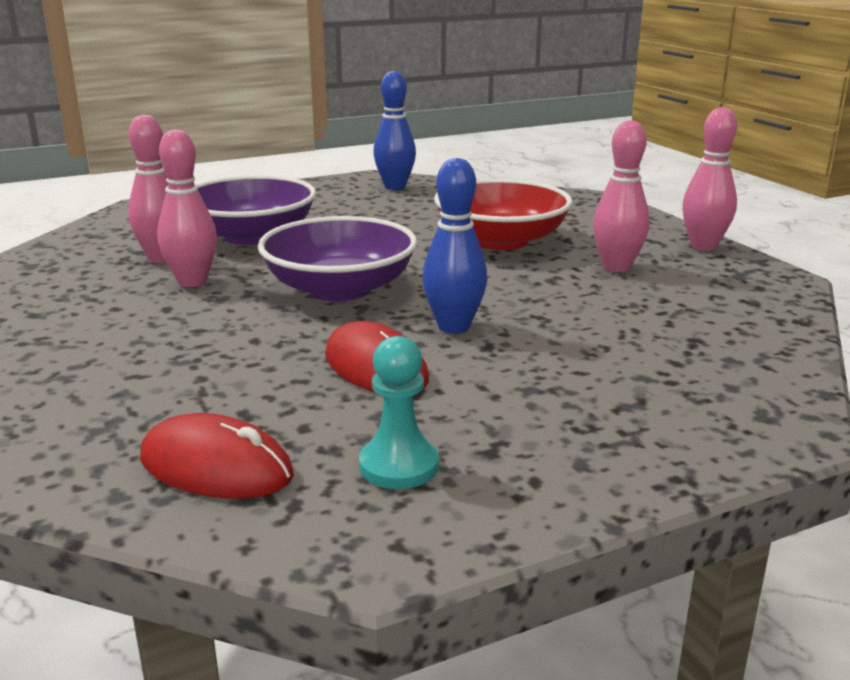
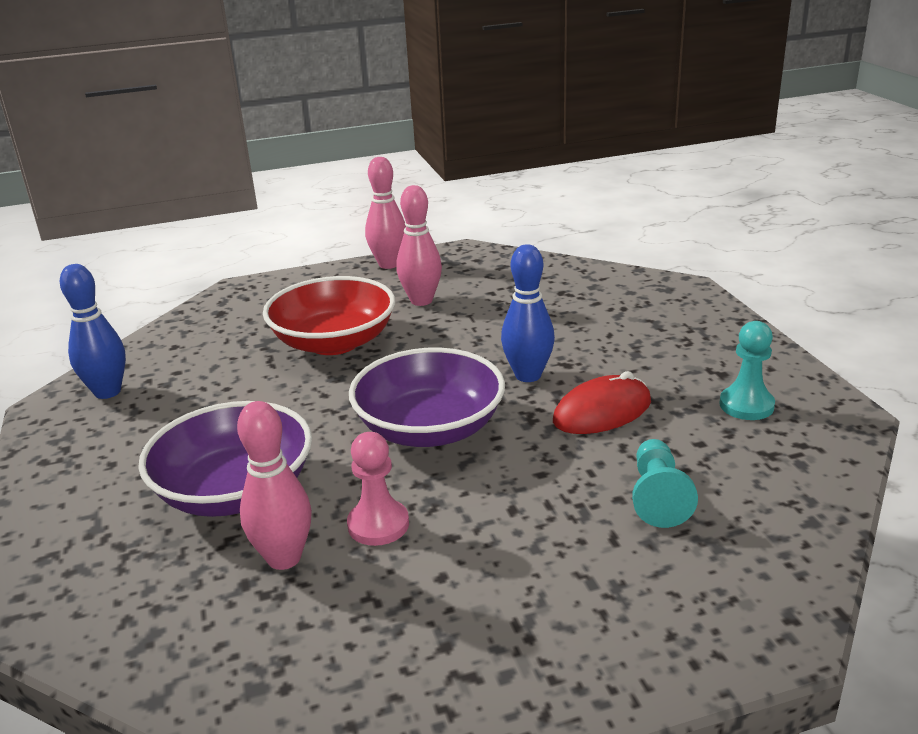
camera: 80 degrees left, 5 degrees up
red mouse [140,413,294,498] -> none
pink bowling pin [157,130,217,287] -> pink pawn [347,432,409,546]
none -> turquoise pawn [632,439,698,528]

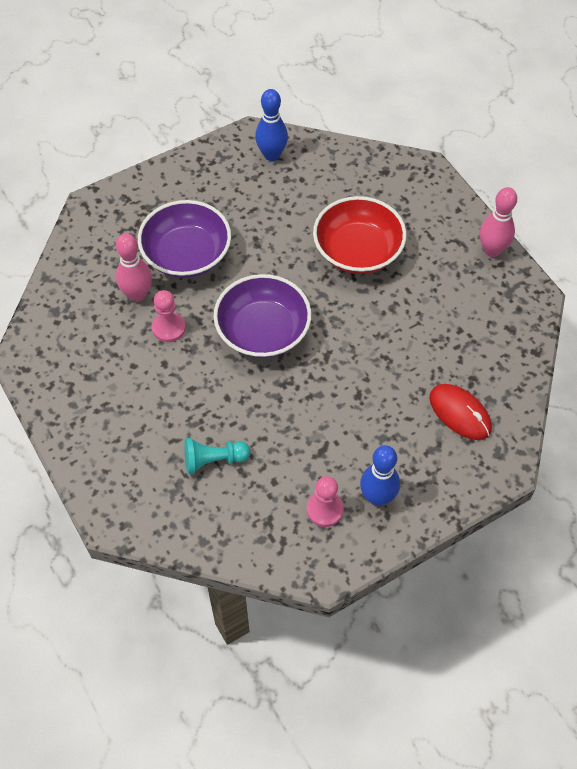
camera: 75 degrees right, 30 degrees up
pink bowling pin [396,185,442,306] -> none
blue bowling pin [501,244,555,382] -> blue bowling pin moved to [360,445,400,506]
red mouse [553,371,651,434] -> red mouse moved to [429,384,492,440]
turquoise pawn [719,321,775,420] -> pink pawn [307,476,344,527]

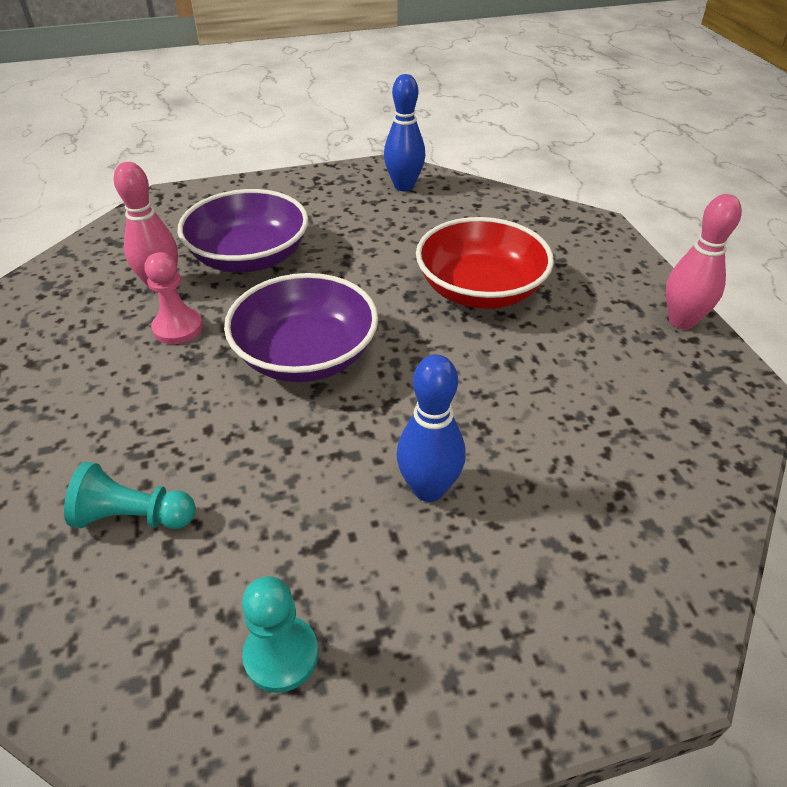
camera: 15 degrees right, 15 degrees down
pink pawn [307,476,344,527] -> turquoise pawn [242,576,318,693]
blue bowling pin [360,445,400,506] -> blue bowling pin moved to [396,354,466,502]
red mouse [429,384,492,440] -> none

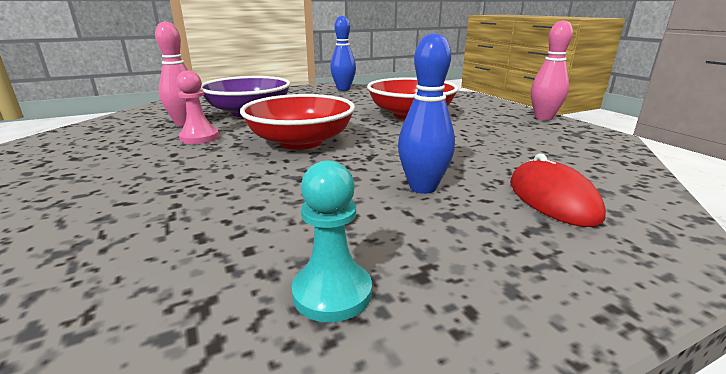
camera: 10 degrees left, 20 degrees down
turquoise pawn [64,462,196,529] -> none
purple bowl [224,273,378,382] -> red bowl [240,94,355,150]
none -> red mouse [510,153,606,227]

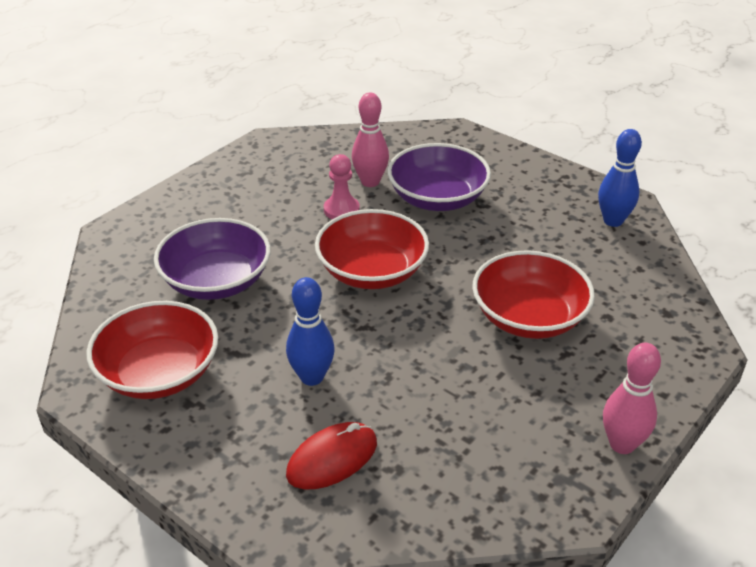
camera: 65 degrees right, 15 degrees up
turquoise pawn [292,160,372,322] -> red bowl [86,301,218,399]
none -> purple bowl [154,218,271,300]

